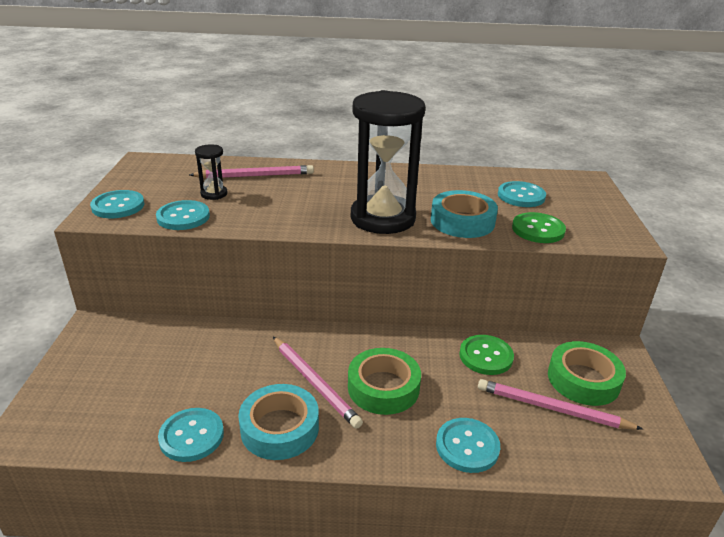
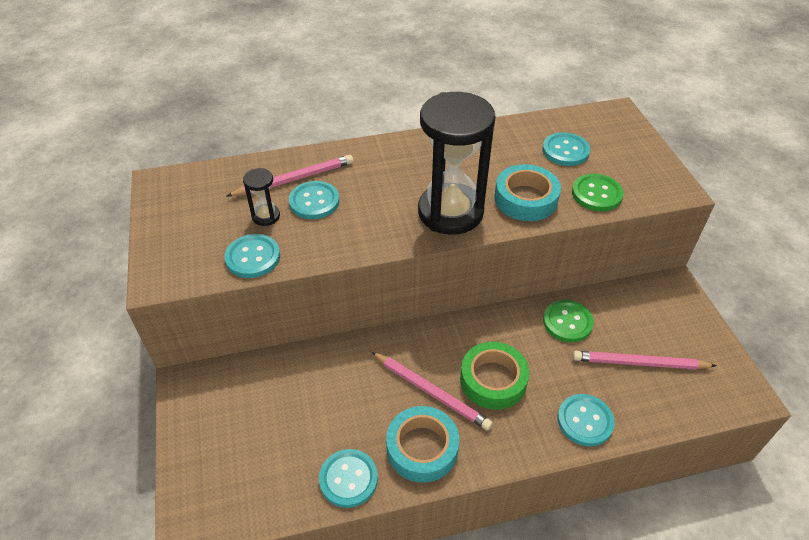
camera: 15 degrees left, 15 degrees up
turquoise button [90,190,144,218] -> turquoise button moved to [289,181,339,219]
green tape [548,341,626,406] -> none

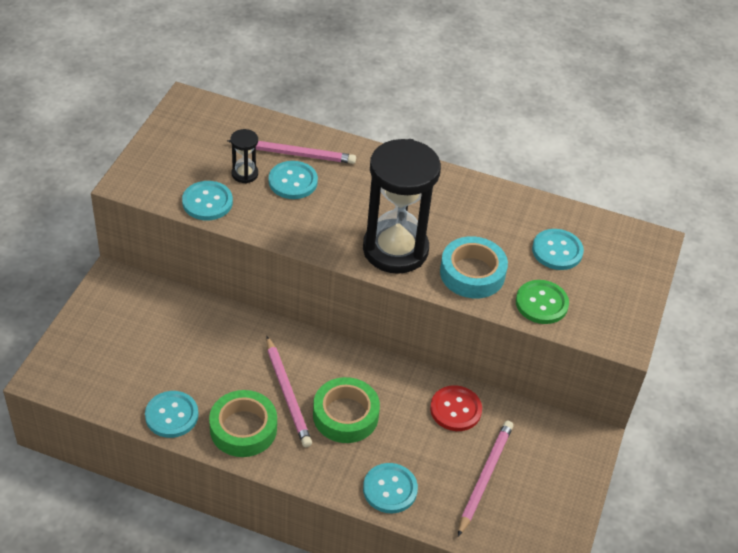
camera: 30 degrees right, 0 degrees up
turquoise tape [386,406,459,483] -> green tape [209,390,277,457]
green button [543,300,594,342] -> red button [430,385,482,431]
pink pencil [573,351,716,370] -> pink pencil turned 75 degrees clockwise [458,421,513,537]

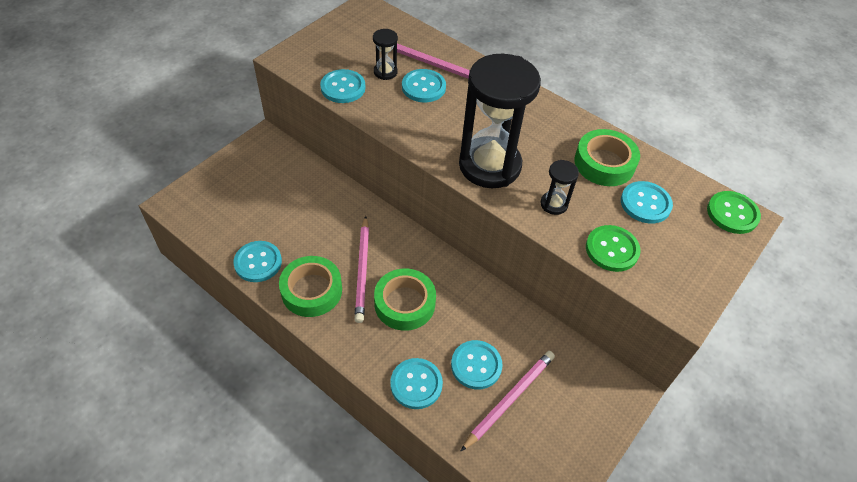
camera: 20 degrees right, 5 degrees up
red button [430,385,482,431] -> none
turquoise tape [440,236,508,299] -> black hourglass [540,160,579,215]
none -> turquoise button [451,340,503,389]
none -> green tape [574,129,640,186]
none -> green button [707,191,761,234]

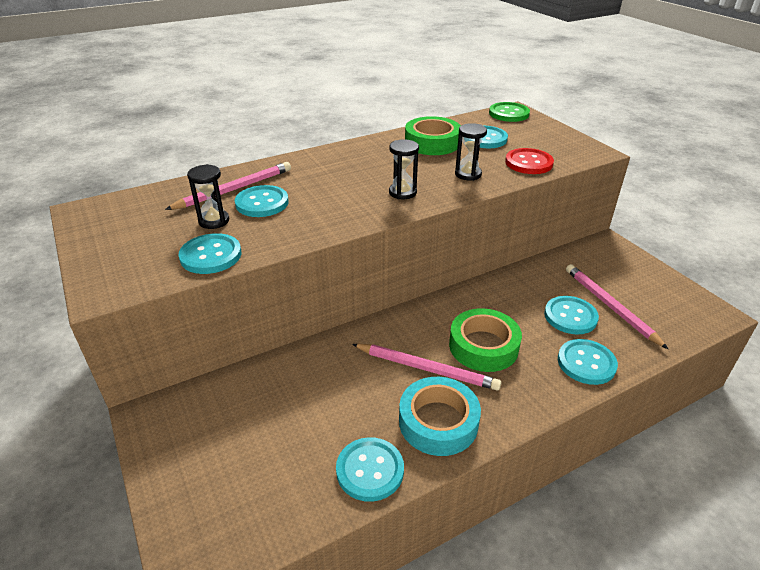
camera: 65 degrees left, 15 degrees down
green tape [279,256,342,317] -> turquoise tape [399,377,481,456]
black hourglass [459,54,541,188] -> black hourglass [389,139,419,199], size x0.42
green button [586,225,641,272] -> red button [505,148,554,174]

